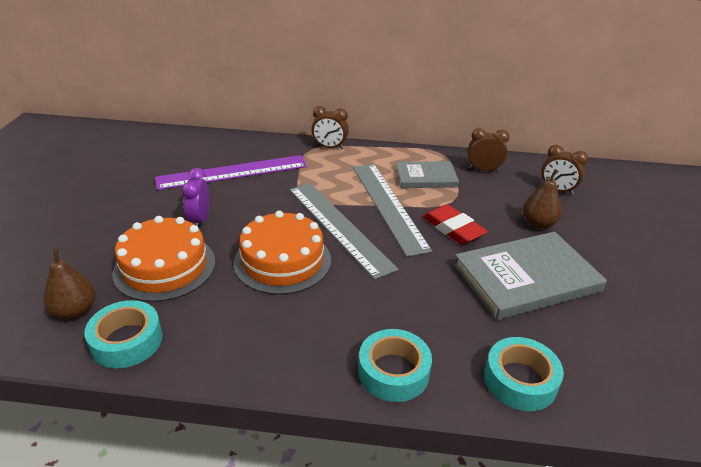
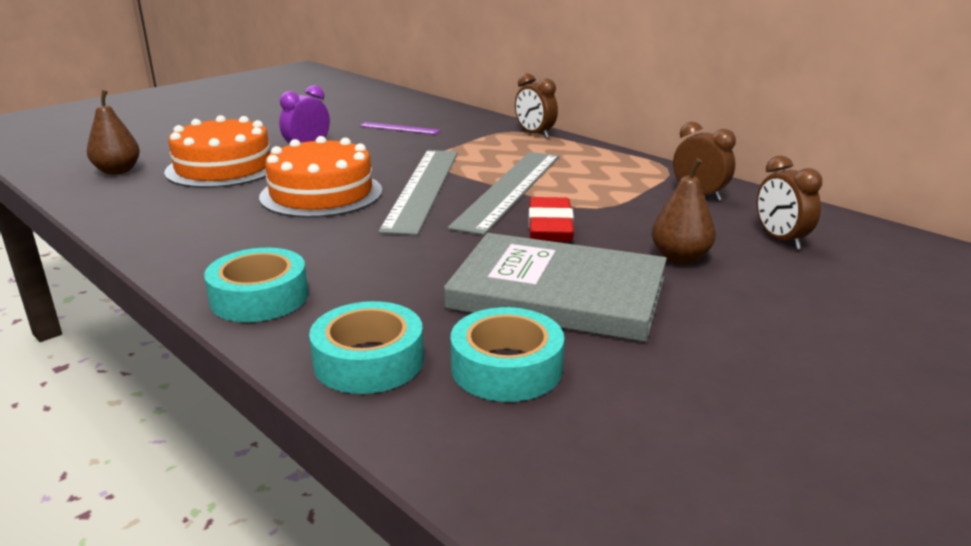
camera: 40 degrees right, 10 degrees down
turquoise tape [84,300,162,368] -> turquoise tape moved to [451,307,564,402]
purple ruler [155,155,307,190] -> purple ruler [359,122,440,134], size x0.46
grey book [396,161,459,188] -> none

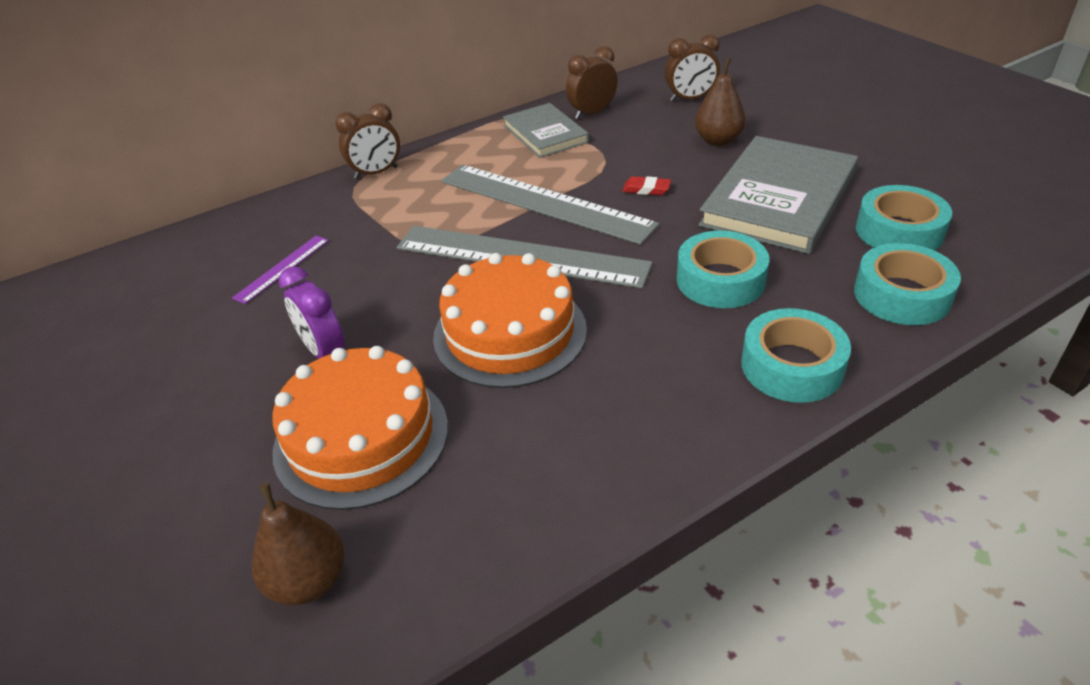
camera: 75 degrees left, 15 degrees up
red eraser [528,197,574,242] -> red eraser [622,176,671,195], size x0.50
none -> grey book [503,103,589,158]
none -> turquoise tape [677,231,769,308]

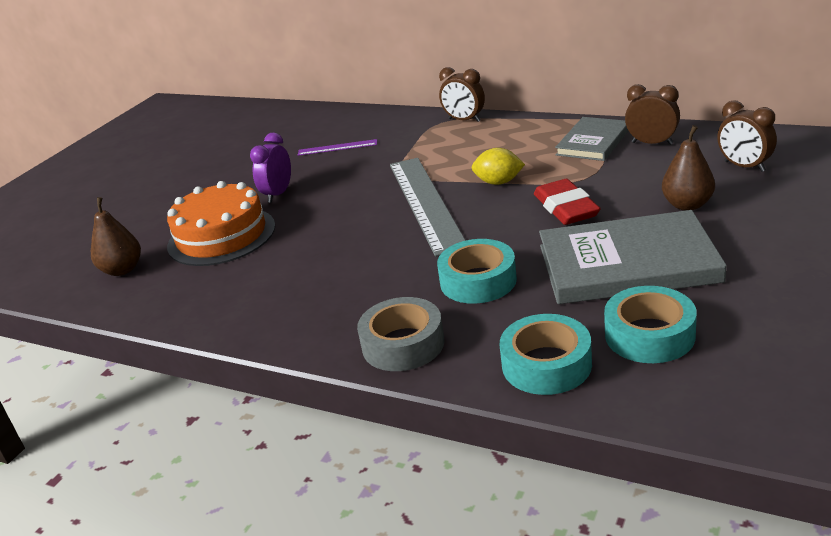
camera: 60 degrees right, 10 degrees down
orange cake [433,253,587,388] -> none
grey ruler [441,165,659,245] -> yellow lemon [471,148,525,185]
red eraser [622,176,671,195] -> red eraser [534,179,601,225], size x1.99
turquoise tape [741,308,851,403] -> grey tape [357,297,445,371]

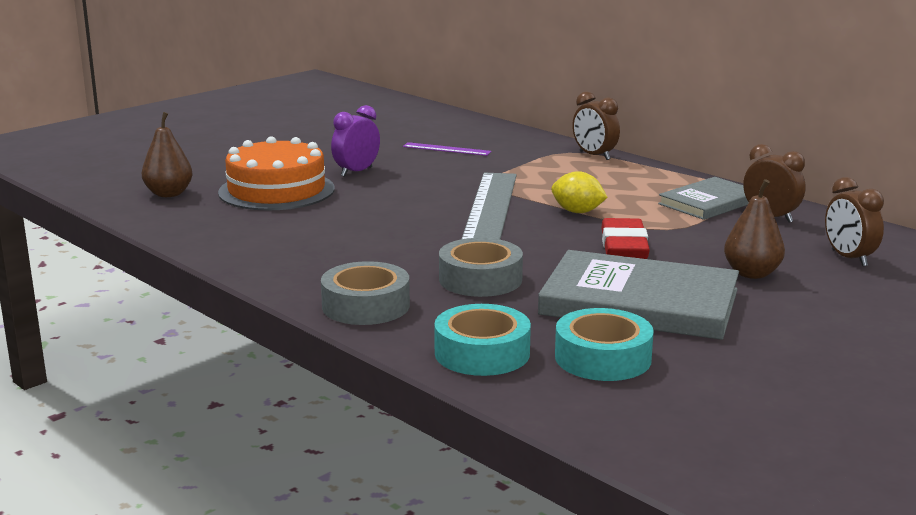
camera: 15 degrees right, 10 degrees down
turquoise tape [437,239,517,304] -> grey tape [439,238,523,297]

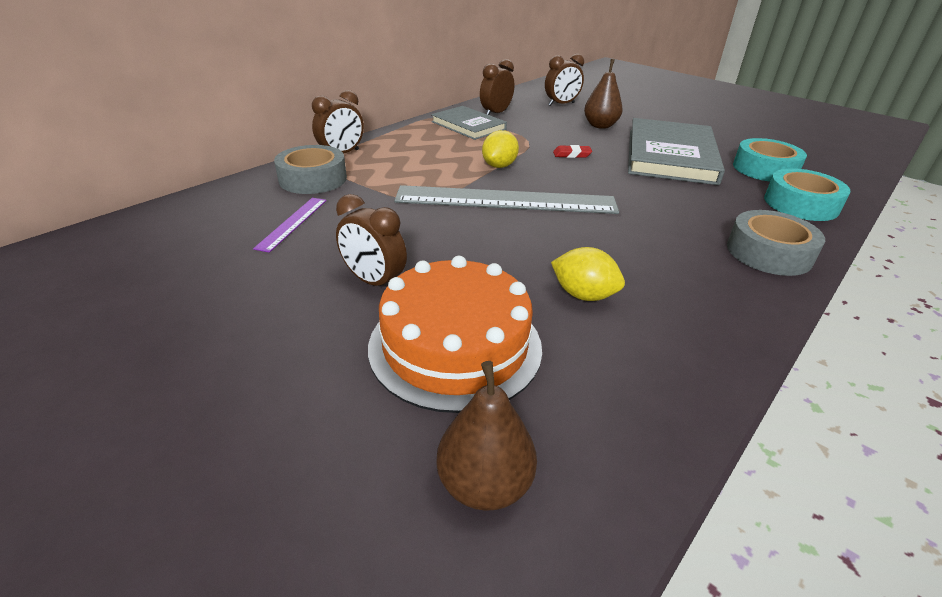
camera: 95 degrees left, 15 degrees up
purple clock [331,105,380,177] -> brown clock [336,194,407,286]
grey tape [439,238,523,297] -> grey tape moved to [274,145,347,194]
red eraser [601,218,650,259] -> red eraser [553,145,592,158], size x0.50
none -> yellow lemon [551,247,625,301]

